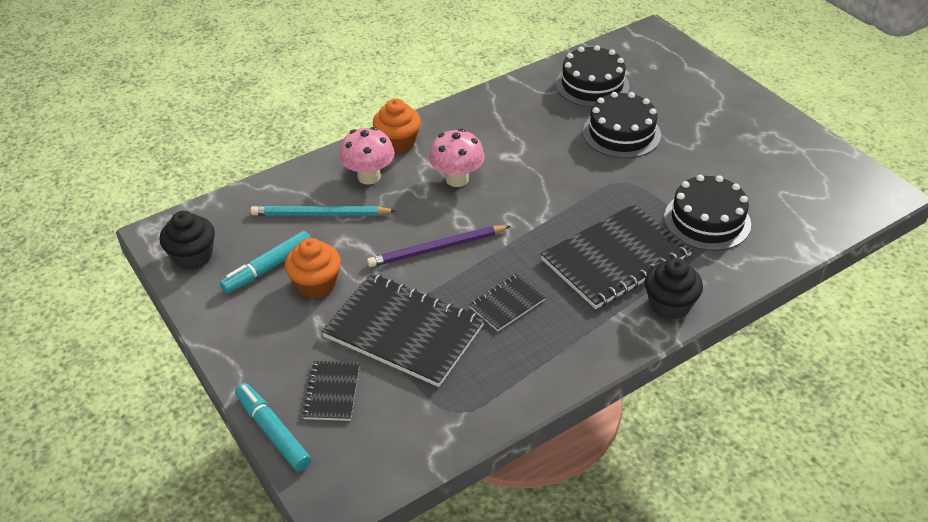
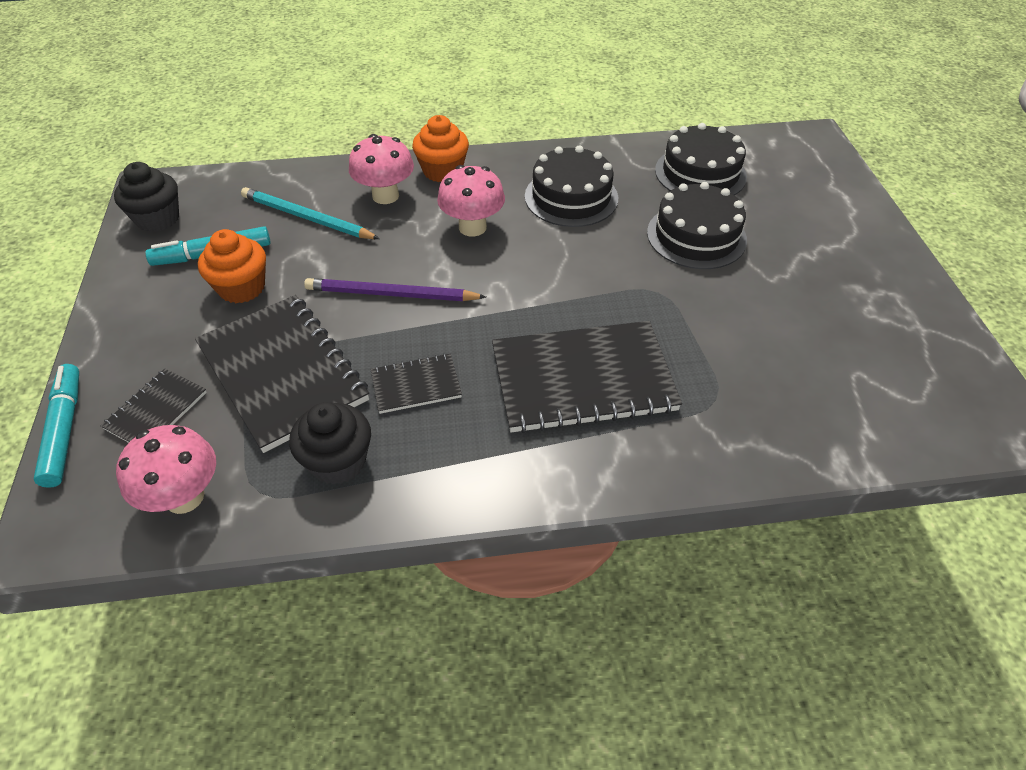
camera: 25 degrees right, 5 degrees up
black cupcake [645,258,703,320] -> black cupcake moved to [289,402,371,485]
black cake [664,175,751,251] -> black cake moved to [525,145,618,227]
none -> pink mushroom [116,425,216,514]

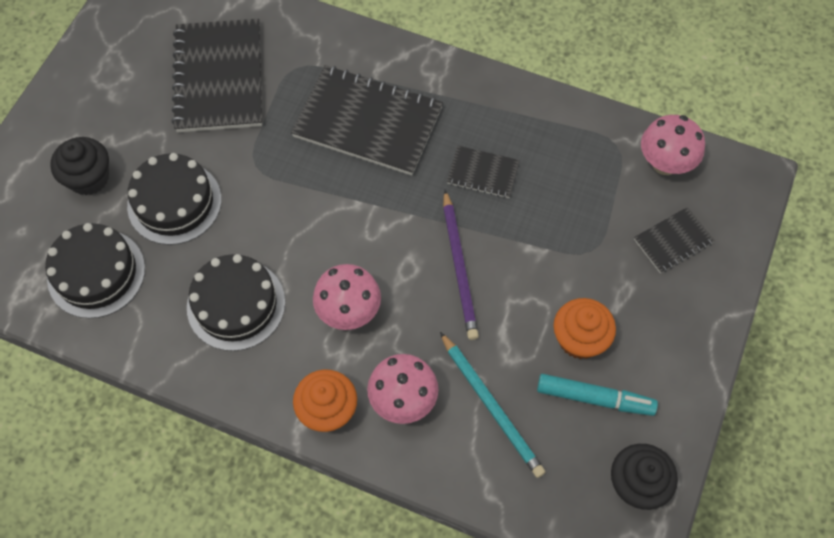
camera: 150 degrees left, 15 degrees up
turquoise marker [34,364,79,488] -> none
black notebook [195,295,369,453] -> black notebook moved to [171,19,262,132]
black cupcake [289,402,371,485] -> black cupcake moved to [50,137,109,195]
purple pencil [304,278,486,301] -> purple pencil turned 45 degrees clockwise [443,190,479,340]

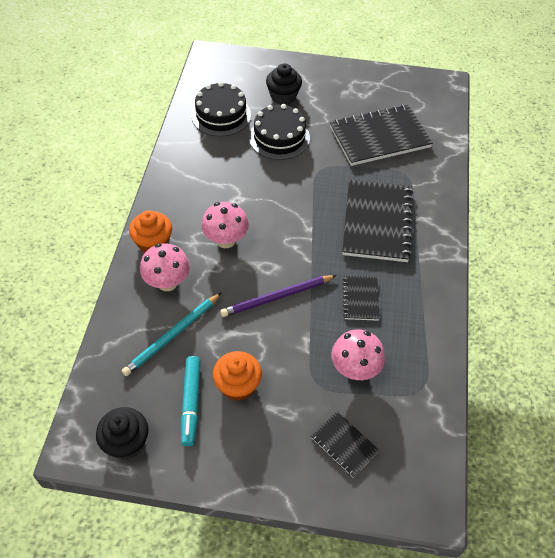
camera: 75 degrees right, 10 degrees down
black cake [187,254,285,351] -> none
pink mushroom [641,115,705,175] -> pink mushroom moved to [331,329,385,380]

